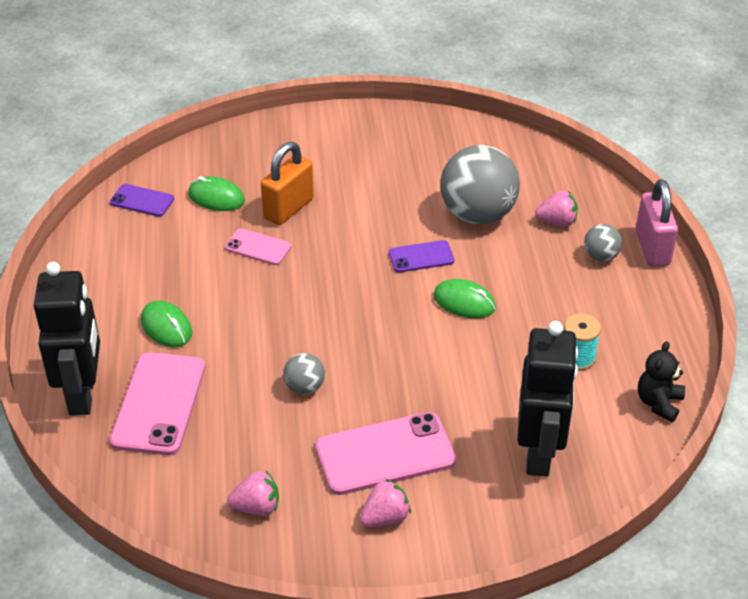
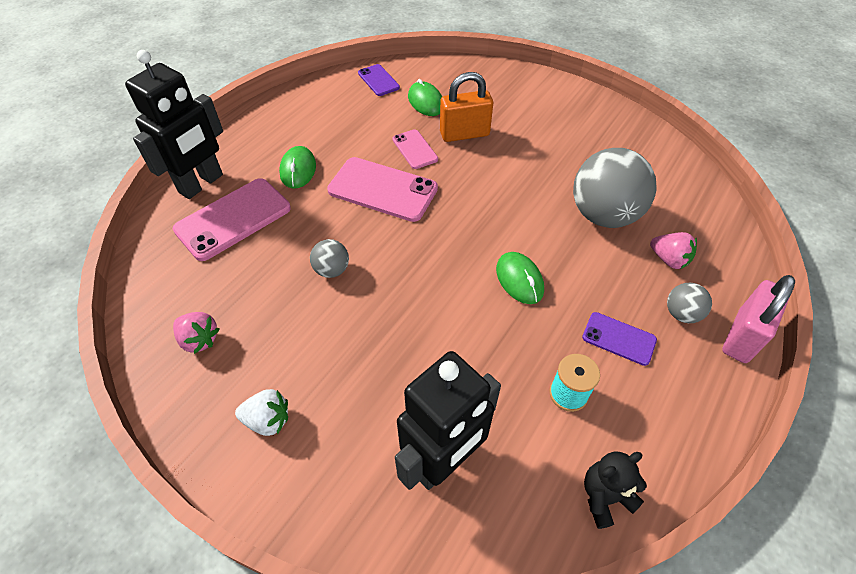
camera: 40 degrees right, 10 degrees up
pink phone [315,412,456,495] -> pink phone moved to [327,157,438,222]
pink strawberry [360,479,411,527] -> white strawberry [235,389,288,436]
purple phone [389,240,455,272] -> purple phone moved to [582,312,657,366]

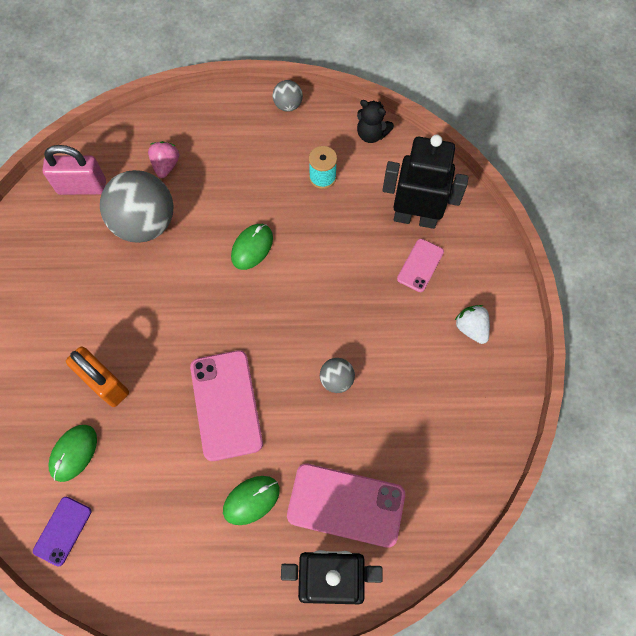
camera: 125 degrees left, 15 degrees up
pink strawberry [173,312,219,354] -> none
pink phone [392,129,438,169] -> pink phone moved to [397,239,444,292]
purple phone [582,312,657,366] -> none
grey ball [667,283,712,323] -> grey ball moved to [273,80,303,112]
pink padlock [722,275,796,363] -> pink padlock moved to [42,145,106,195]

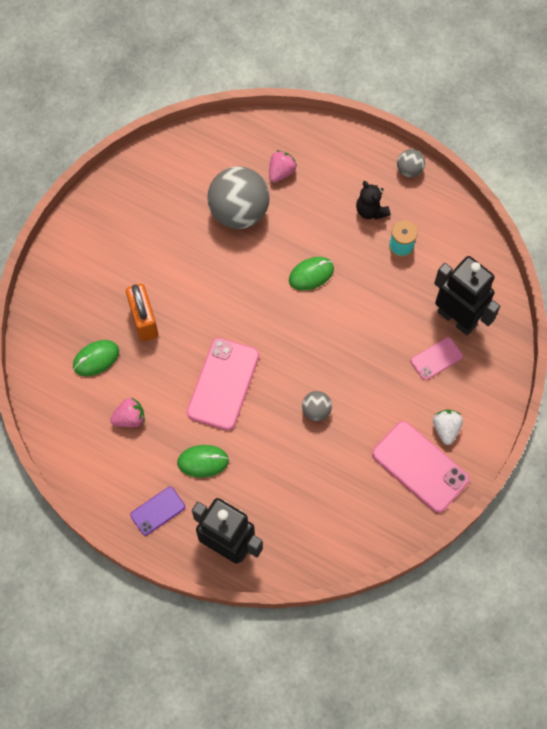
camera: 30 degrees right, 0 degrees up
purple phone [33,497,91,566] -> purple phone moved to [130,487,185,535]
pink padlock [42,145,106,195] -> none
pink phone [287,464,405,548] -> pink phone moved to [372,421,470,513]
black teddy bear [357,100,394,143] -> black teddy bear moved to [356,181,390,220]
none -> pink strawberry [110,397,145,427]

